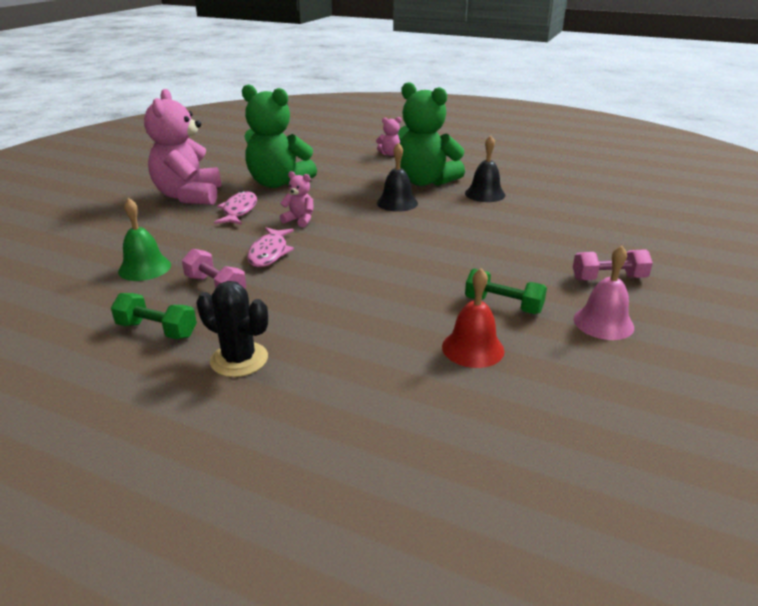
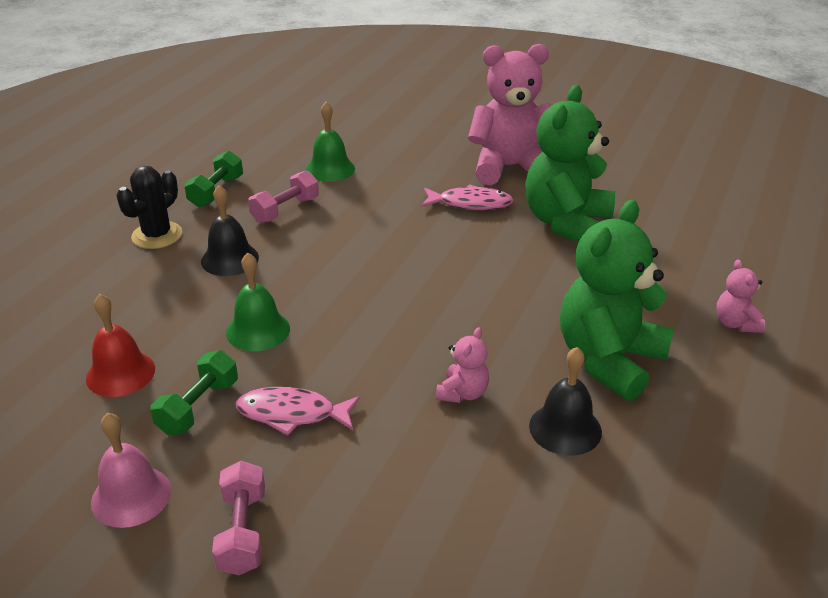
camera: 90 degrees right, 5 degrees up
pink fish [247,227,294,267] -> pink fish moved to [235,387,360,436]
pink teddy bear [280,171,314,227] -> pink teddy bear moved to [436,327,489,403]
black bell [377,143,418,212] -> black bell moved to [201,185,259,276]
none -> green bell [226,253,290,351]

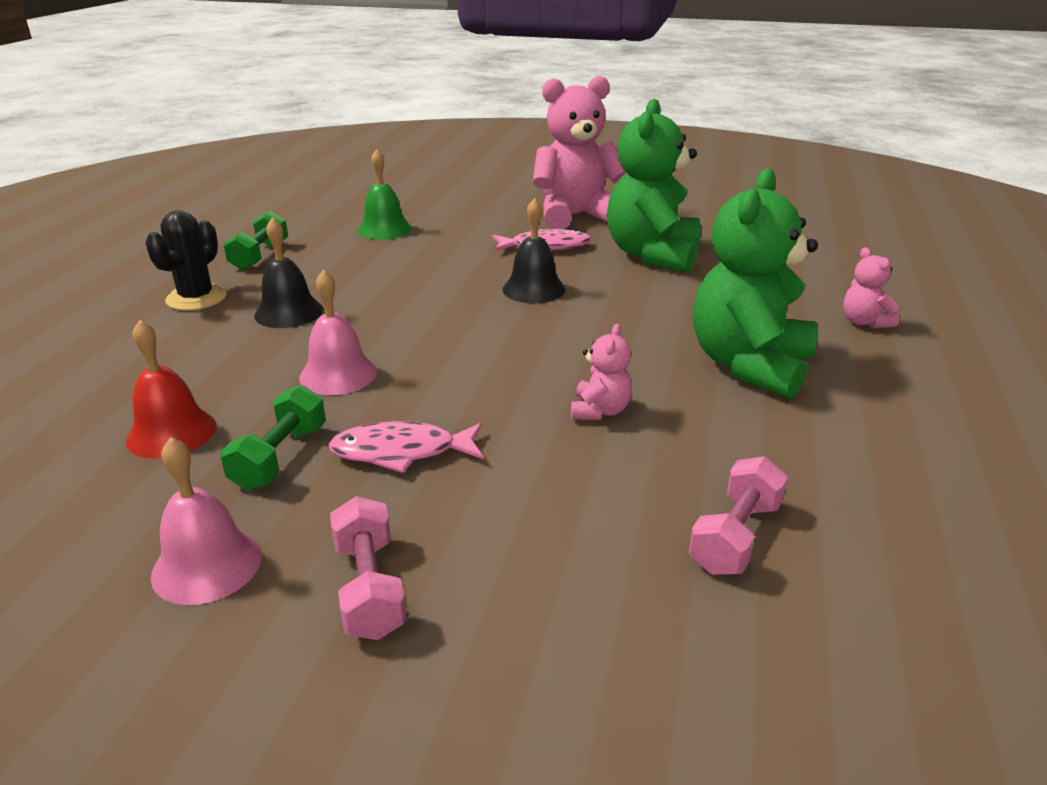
camera: 10 degrees left, 5 degrees down
green bell [226,253,290,351] -> pink bell [299,269,377,395]
pink dumbbell [248,171,319,223] -> pink dumbbell moved to [689,456,788,575]
black bell [529,347,602,456] -> black bell moved to [502,198,565,303]

